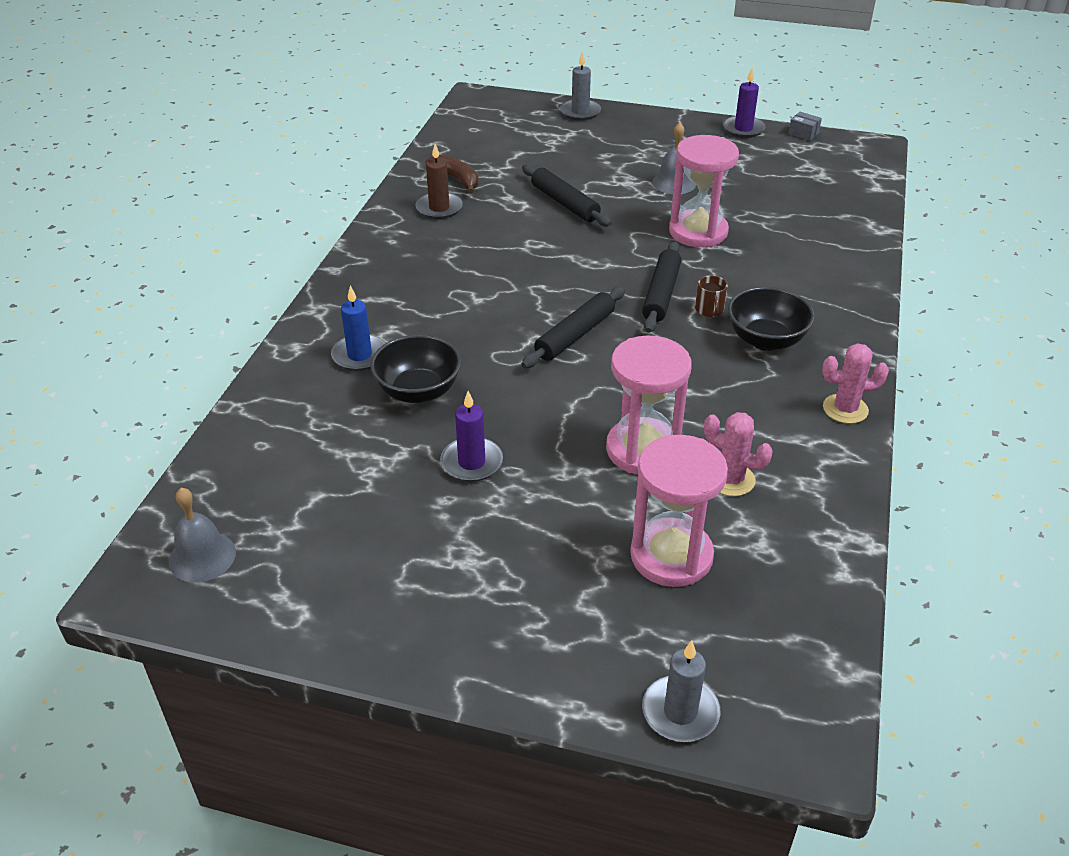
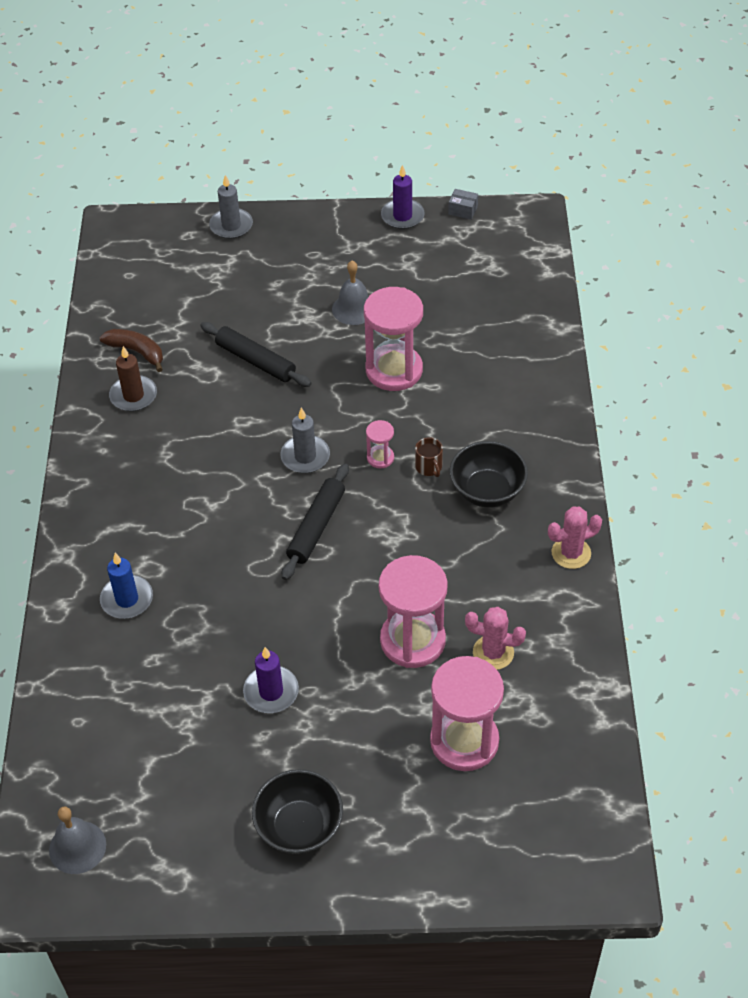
camera: 15 degrees left, 10 degrees up
black bowl [370,335,461,403] -> black bowl moved to [252,769,343,855]
black rolling pin [642,241,682,333] -> pink hourglass [366,420,394,468]
grey candle [642,641,721,742] -> grey candle moved to [280,407,330,473]

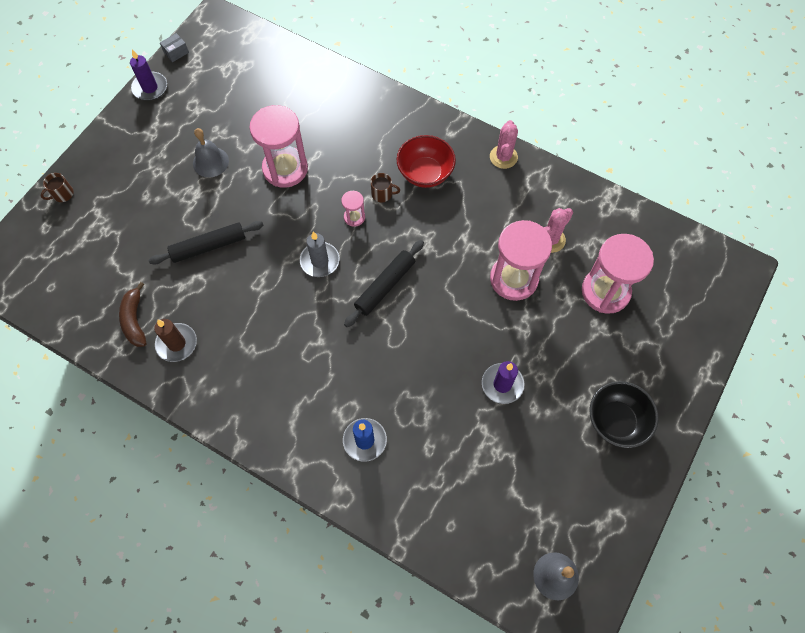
camera: 60 degrees left, 15 degrees up
brown banana [100,329,163,372] -> brown banana turned 75 degrees counterclockwise [119,282,147,347]
grey candle [209,175,253,239] -> brown mug [40,173,74,202]
black rolling pin [282,463,349,580] -> black rolling pin turned 75 degrees clockwise [344,240,424,327]
black bowl [450,441,528,508] -> red bowl [397,135,456,188]

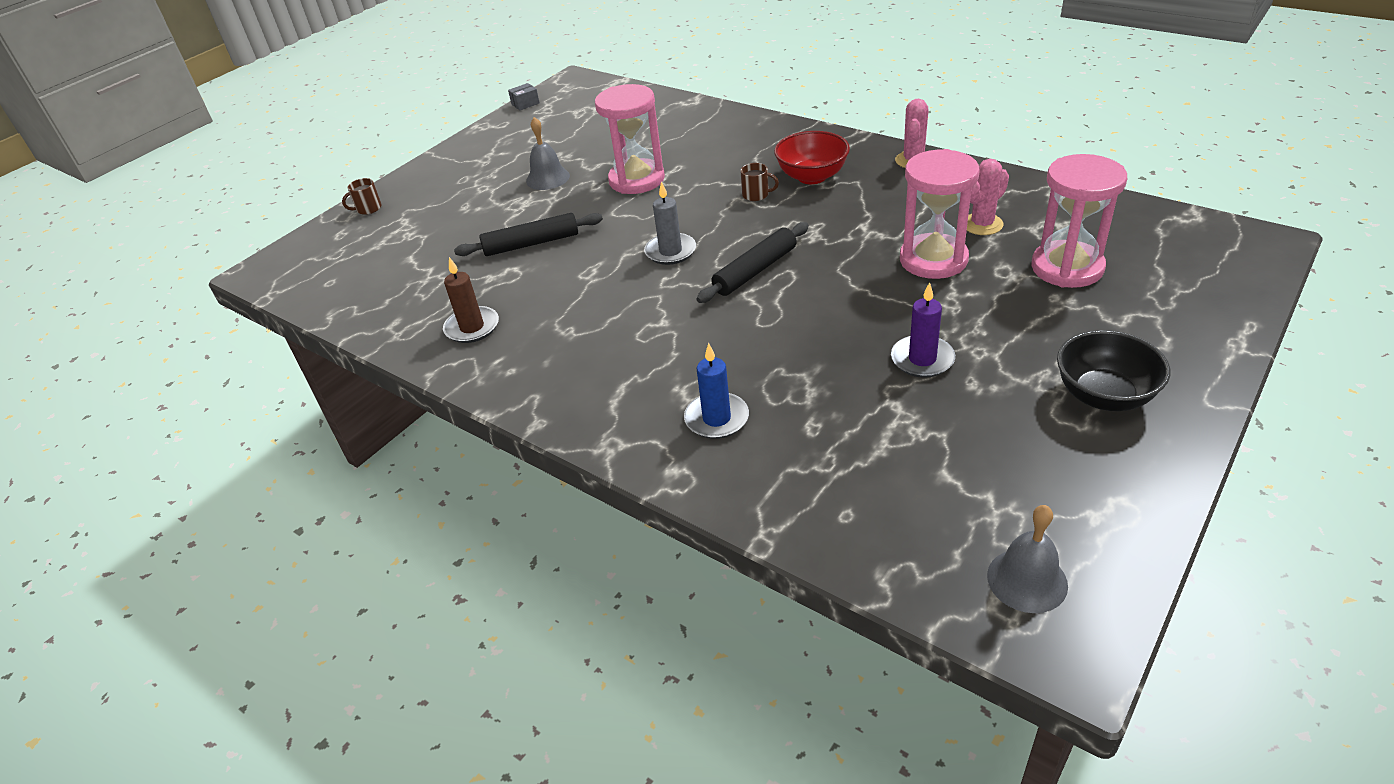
camera: 10 degrees right, 25 degrees down
brown banana [119,282,147,347] -> none
purple candle [130,49,167,101] -> none
pink hourglass [341,191,365,227] -> none

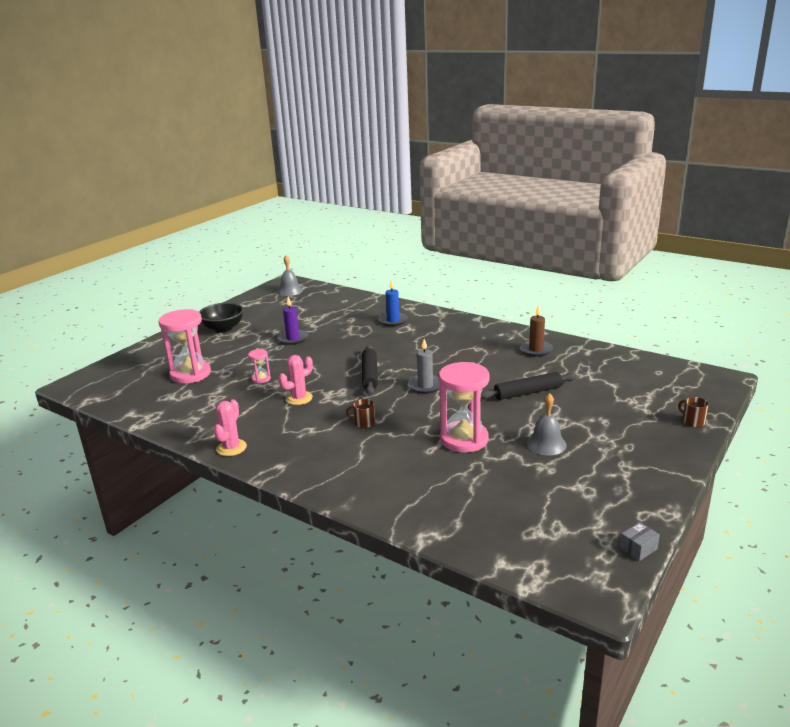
camera: 175 degrees right, 15 degrees down
brown mug [342,178,382,215] -> brown mug turned 90 degrees counterclockwise [678,397,709,427]
black rolling pin [696,222,809,303] -> black rolling pin turned 45 degrees counterclockwise [362,345,378,395]
red bowl [774,131,850,184] -> none
pink hourglass [900,149,980,279] -> pink hourglass [248,349,271,384], size x0.46
pink cactus [967,159,1009,235] -> pink cactus moved to [279,355,313,405]

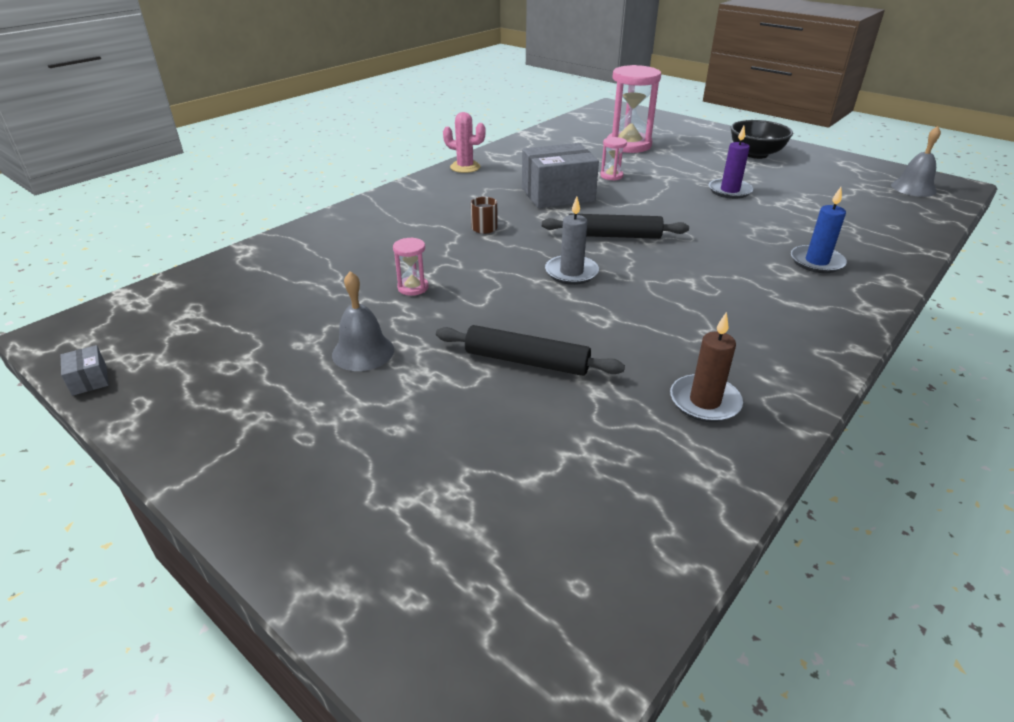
camera: 95 degrees right, 10 degrees up
pink cactus [279,355,313,405] -> grey box [522,143,599,208]
pink hourglass [439,362,489,452] -> pink hourglass [393,237,429,296], size x0.46
black rolling pin [481,372,577,400] -> black rolling pin turned 60 degrees counterclockwise [436,325,625,376]
brown mug [678,397,709,427] -> none

